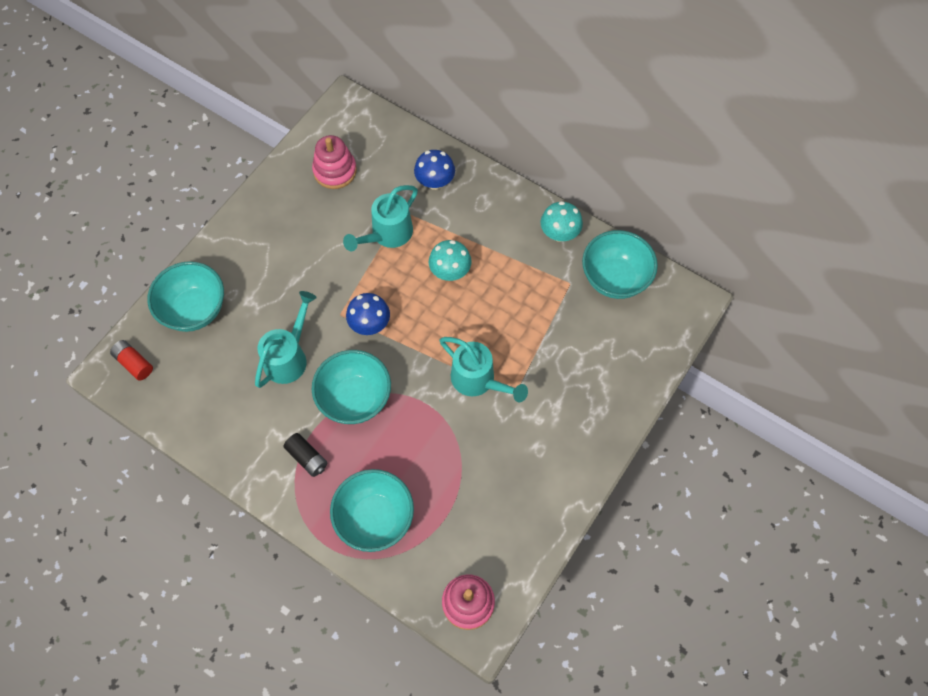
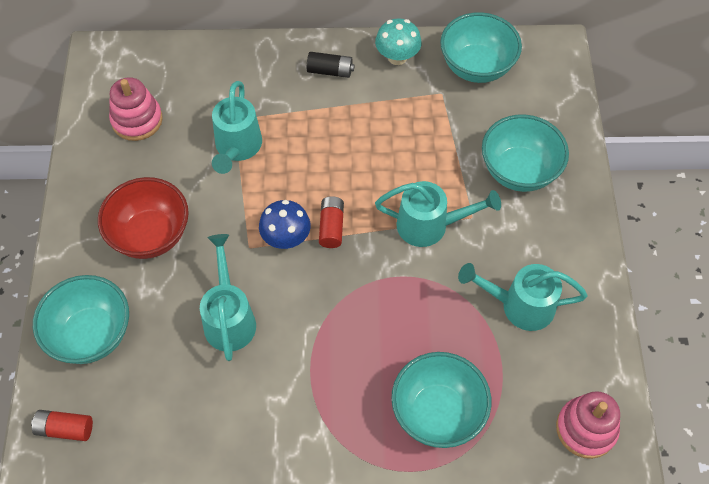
camera: 35 degrees left, 5 degrees down
black battery [284,433,327,477] -> black battery moved to [307,52,355,78]
turquoise bowl [312,350,391,424] -> turquoise bowl moved to [482,115,569,192]
blue mushroom [414,150,455,190] -> none
turquoise mushroom [429,240,472,281] -> none
none -> red bowl [98,177,189,259]
none -> red battery [319,196,344,248]
none -> turquoise watering can [458,263,587,331]

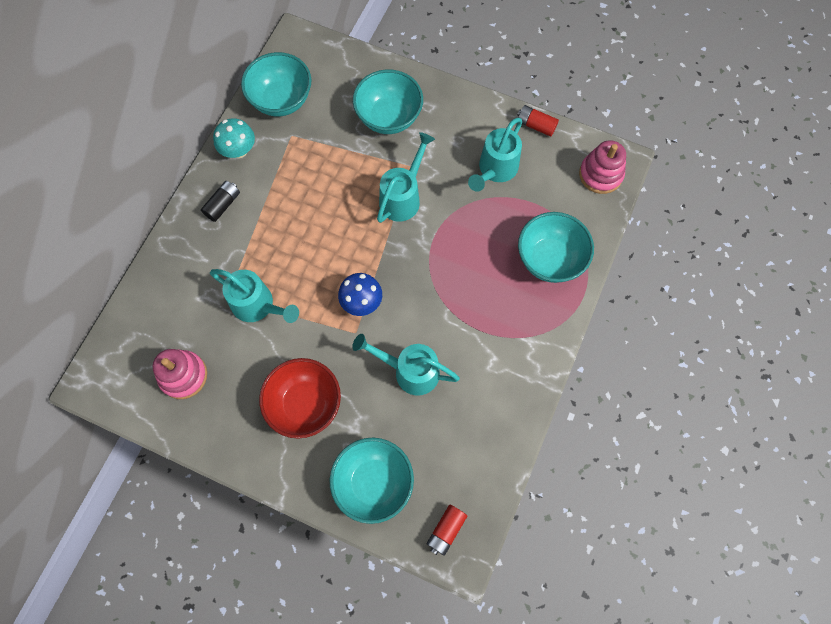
camera: 65 degrees left, 10 degrees up
red battery [319,196,344,248] -> red battery moved to [517,105,559,137]

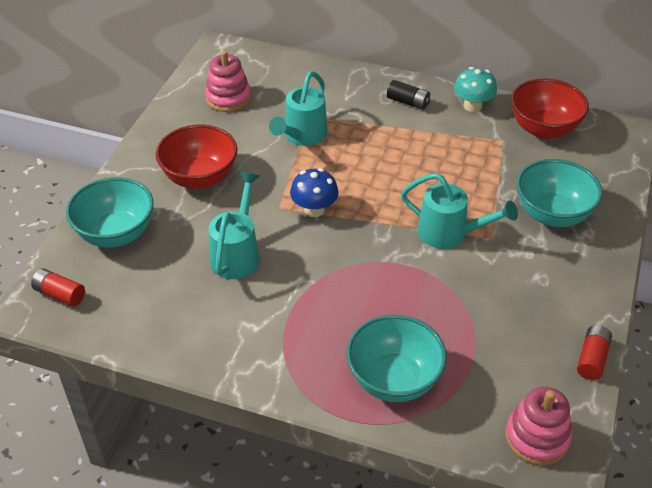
camera: 85 degrees right, 25 degrees down
turquoise bowl [241,52,311,117] -> red bowl [511,78,589,139]
turquoise watering can [468,118,522,192] -> none

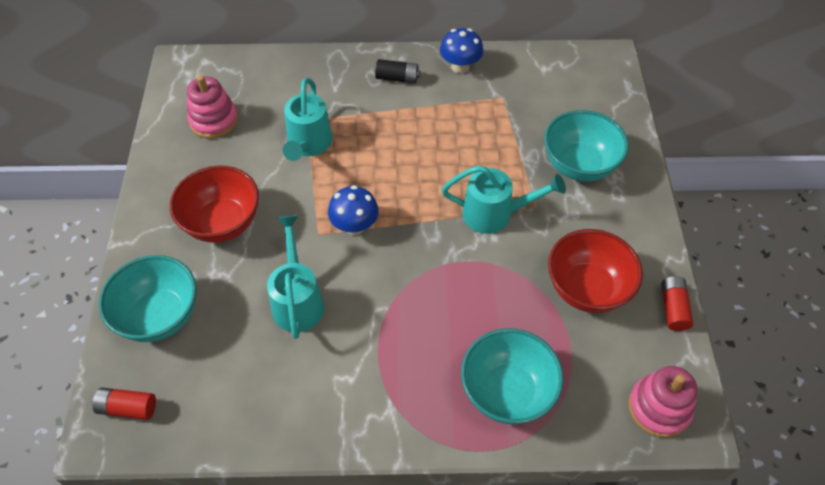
camera: 20 degrees left, 10 degrees up
turquoise mushroom [454,67,497,112] -> blue mushroom [440,28,483,73]
red bowl [511,78,589,139] -> red bowl moved to [548,229,643,313]

